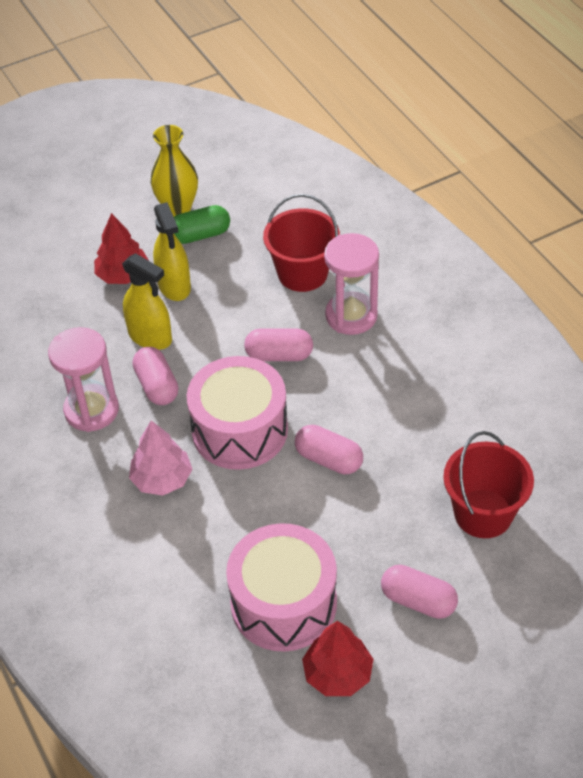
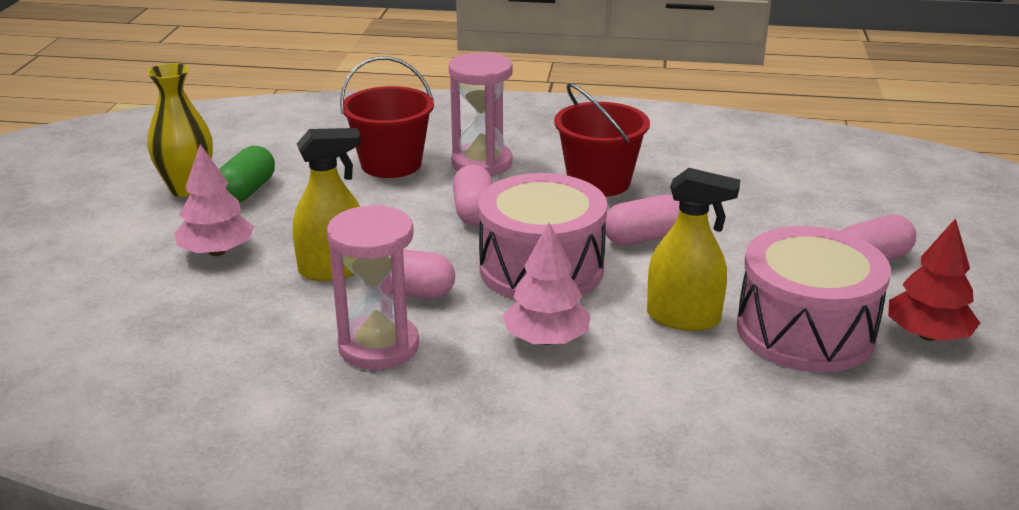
camera: 55 degrees left, 20 degrees down
red tree [94,213,149,284] -> pink tree [175,144,254,256]
yellow spray bottle [153,202,191,301] -> yellow spray bottle moved to [647,168,740,331]
pink capsule [244,328,313,361] -> pink capsule turned 45 degrees counterclockwise [453,165,493,226]
red bucket [443,431,534,538] -> red bucket moved to [554,83,650,197]

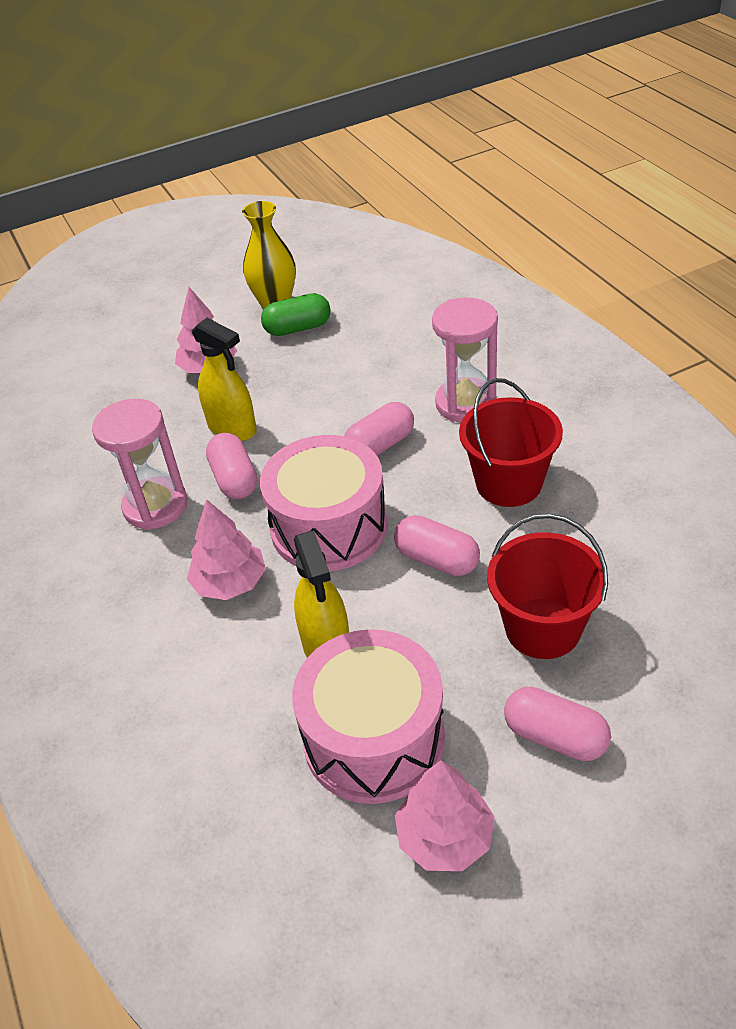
camera: 60 degrees right, 15 degrees up
red bucket [340,56,434,178] -> red bucket moved to [487,514,608,659]
red tree [888,218,980,341] -> pink tree [395,760,495,871]

